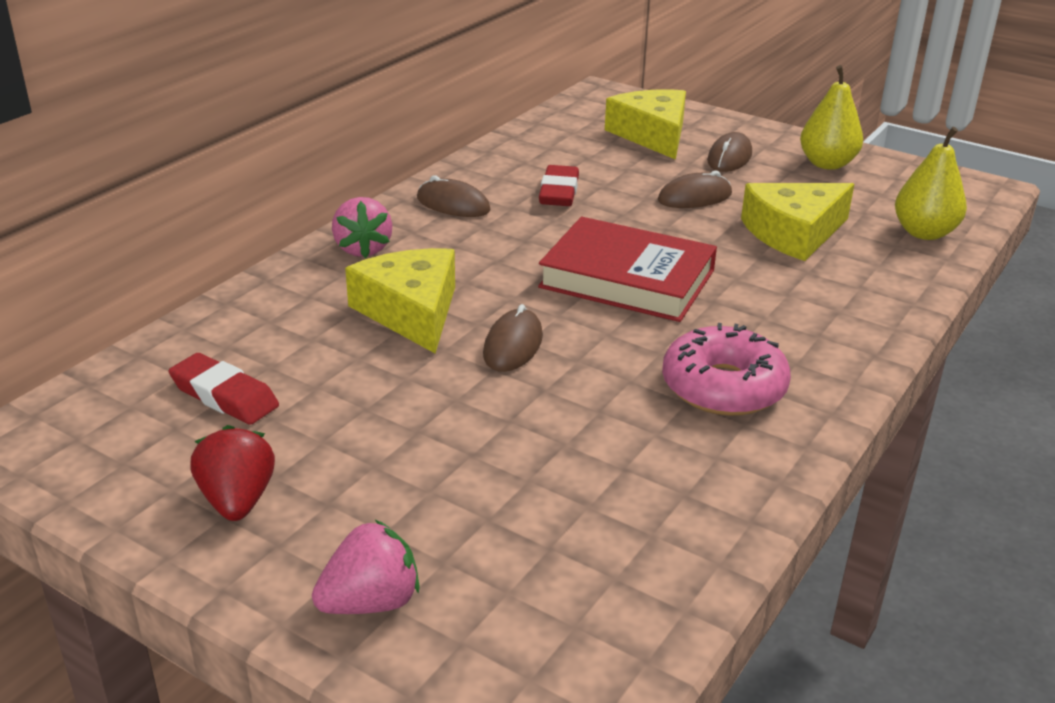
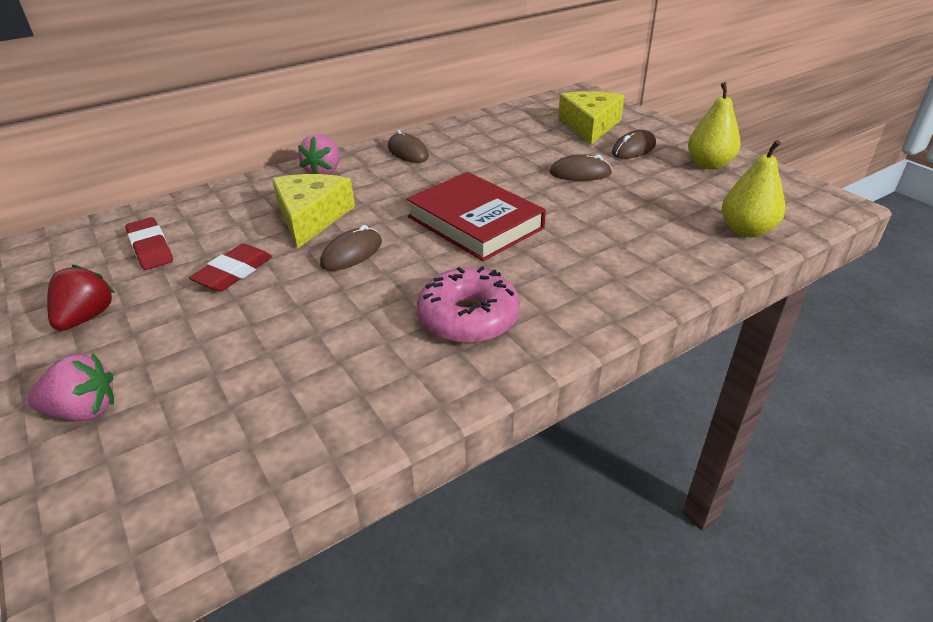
camera: 25 degrees right, 5 degrees up
red eraser [539,165,579,206] -> red eraser moved to [189,244,272,292]
yellow cheese [741,183,854,261] -> none

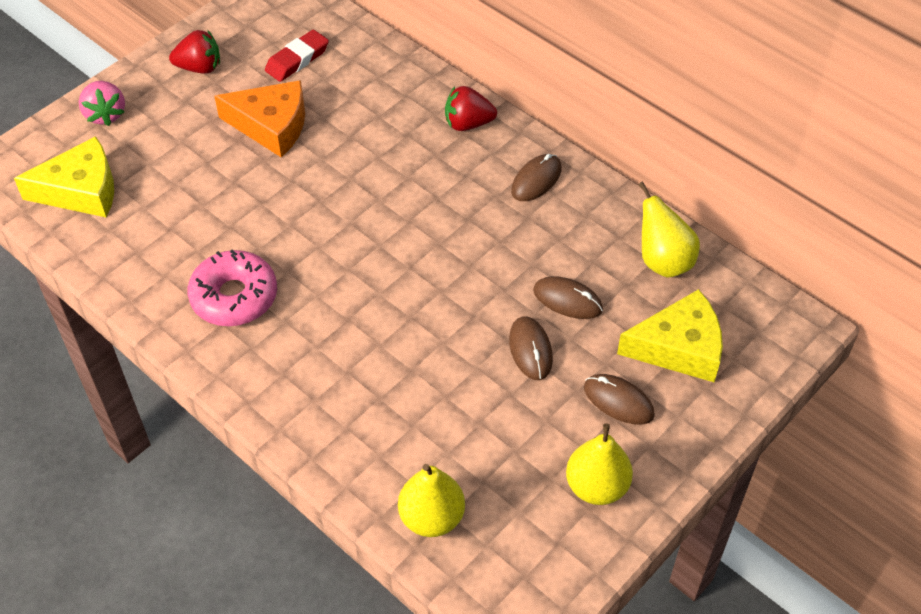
camera: 75 degrees right, 15 degrees up
red eraser [189,244,272,292] -> orange cheese [214,80,305,157]
yellow cheese [272,174,355,248] -> yellow cheese moved to [14,136,114,217]
pink strawberry [298,134,339,175] -> red strawberry [445,86,497,131]
brown mouse [320,225,382,271] -> brown mouse moved to [533,276,603,319]
red book [406,172,546,261] -> none
none -> yellow pear [638,181,700,277]

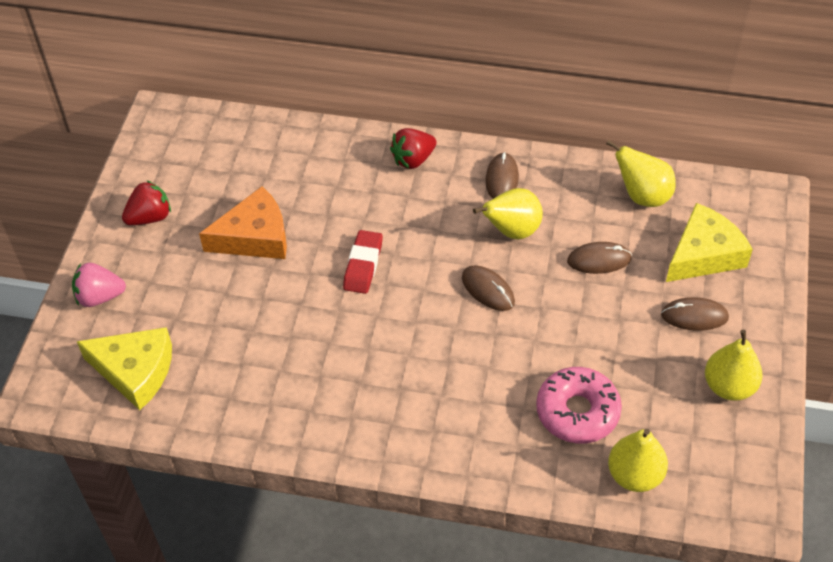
camera: 30 degrees left, 0 degrees up
yellow cheese [14,136,114,217] -> yellow cheese turned 60 degrees clockwise [77,327,172,410]
pink strawberry [79,81,125,126] -> pink strawberry turned 135 degrees clockwise [72,263,126,307]
pink donut [188,250,277,326] -> pink donut moved to [536,367,622,444]
red eraser [265,30,329,82] -> red eraser moved to [343,230,383,294]
brown mouse [509,316,553,380] -> brown mouse moved to [462,265,515,311]
none -> yellow pear [473,188,543,239]

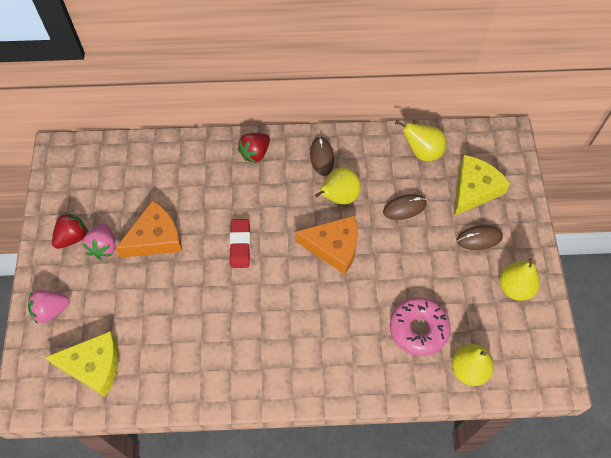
camera: 15 degrees left, 10 degrees up
brown mouse [462,265,515,311] -> orange cheese [295,215,358,275]
none -> pink strawberry [82,223,115,259]

